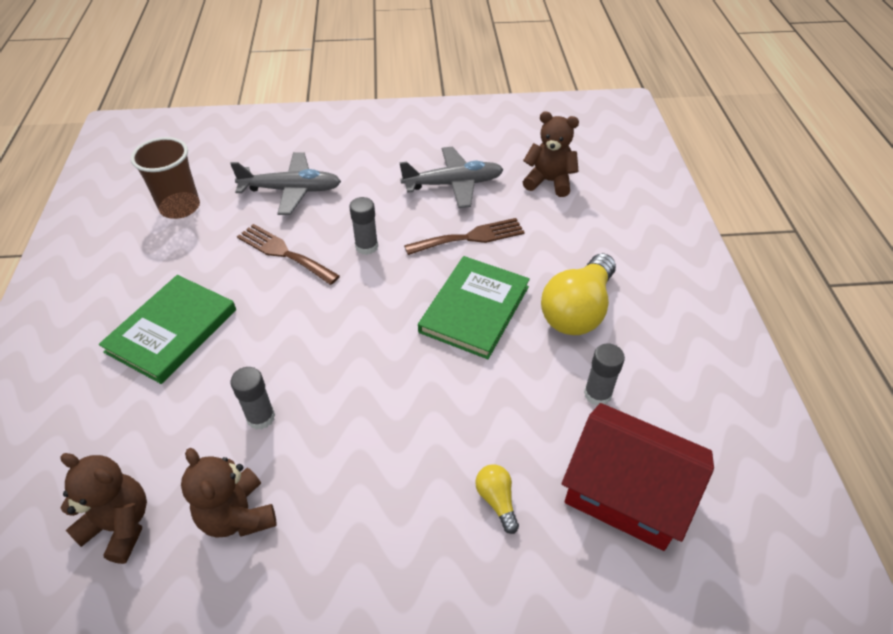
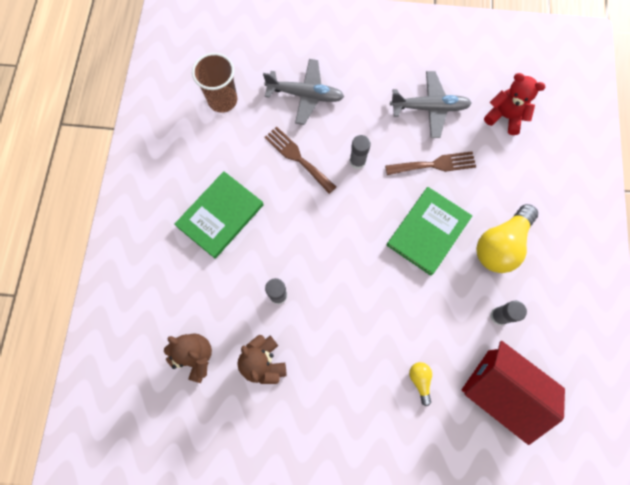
camera: 10 degrees right, 25 degrees up
brown teddy bear [523,112,579,197] -> red teddy bear [484,73,545,135]

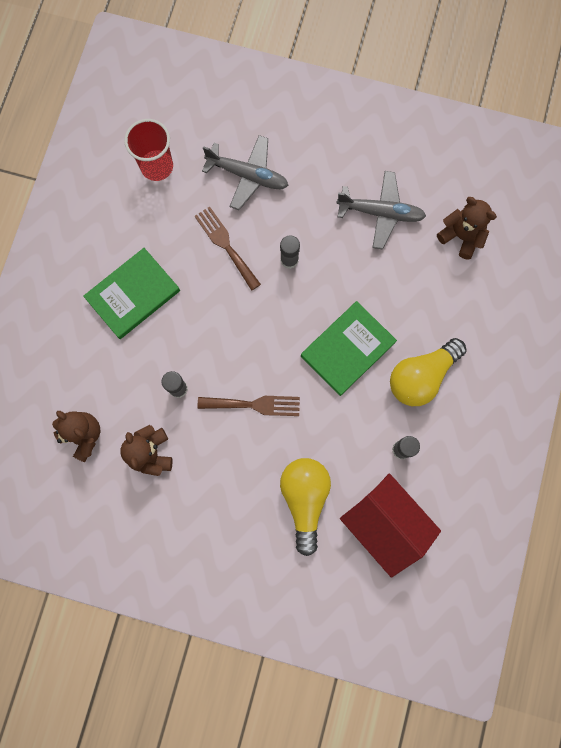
camera: 10 degrees right, 5 degrees up
brown cup [192,53,237,113] -> red cup [124,119,173,181]
brown fork [385,151,476,175] -> brown fork moved to [198,396,300,416]
yellow light bulb [409,362,432,406] -> yellow light bulb [280,458,331,556], size x2.17
red teddy bear [484,73,545,135] -> brown teddy bear [437,197,497,260]

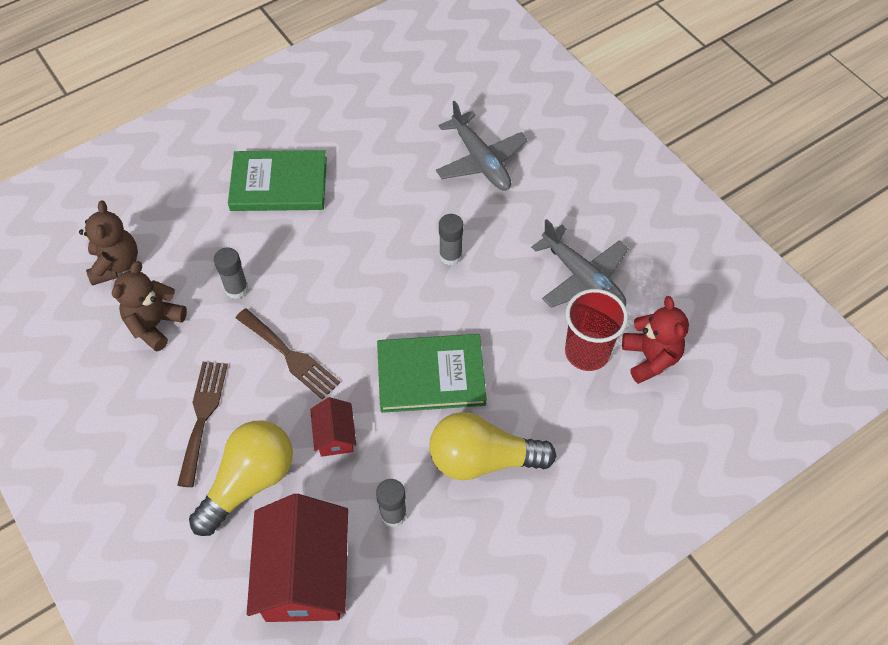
camera: 40 degrees right, 20 degrees down
red cup [124,119,173,181] -> red cup moved to [565,289,628,371]
brown fork [195,206,261,291] -> brown fork moved to [177,362,228,487]
brown teddy bear [437,197,497,260] -> red teddy bear [622,296,689,384]
none -> red house [310,397,356,457]

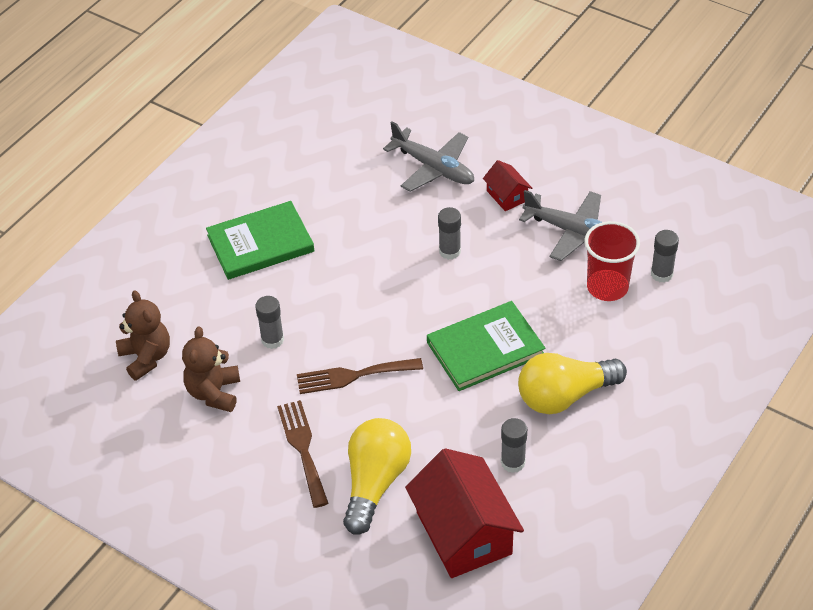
camera: 20 degrees left, 10 degrees down
brown fork [236,308,340,400] -> brown fork turned 150 degrees clockwise [297,358,423,394]
red house [310,397,356,457] -> red house moved to [483,160,532,211]
red teddy bear [622,296,689,384] -> grey glue stick [651,230,679,283]

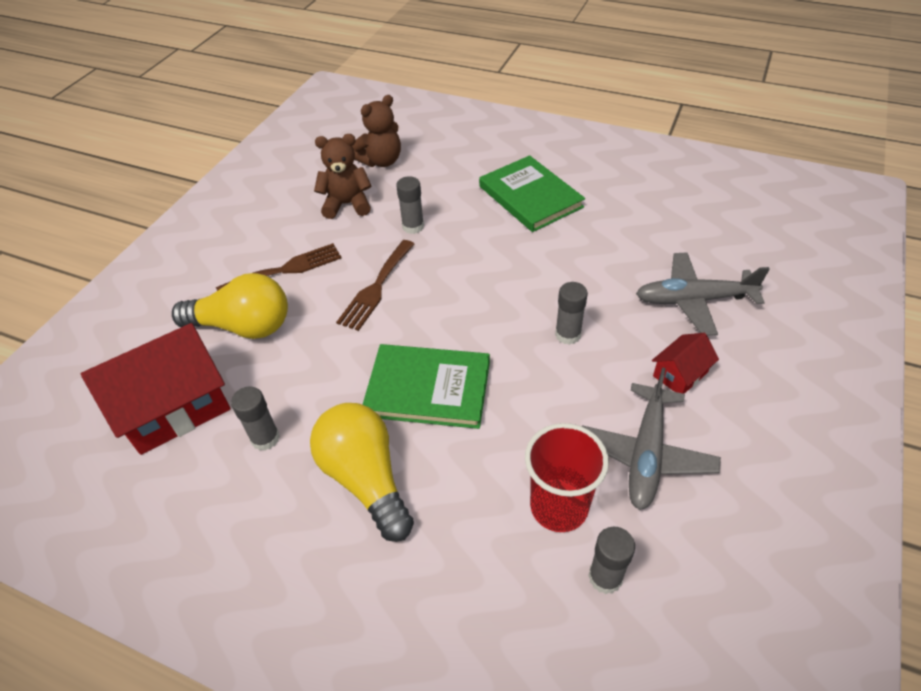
camera: 80 degrees right, 0 degrees up
brown fork [297,358,423,394] -> brown fork turned 135 degrees counterclockwise [336,240,415,331]
grey plane [383,122,474,192] -> grey plane turned 60 degrees clockwise [636,252,770,336]
green book [427,301,546,391] -> green book turned 45 degrees counterclockwise [362,344,490,429]

